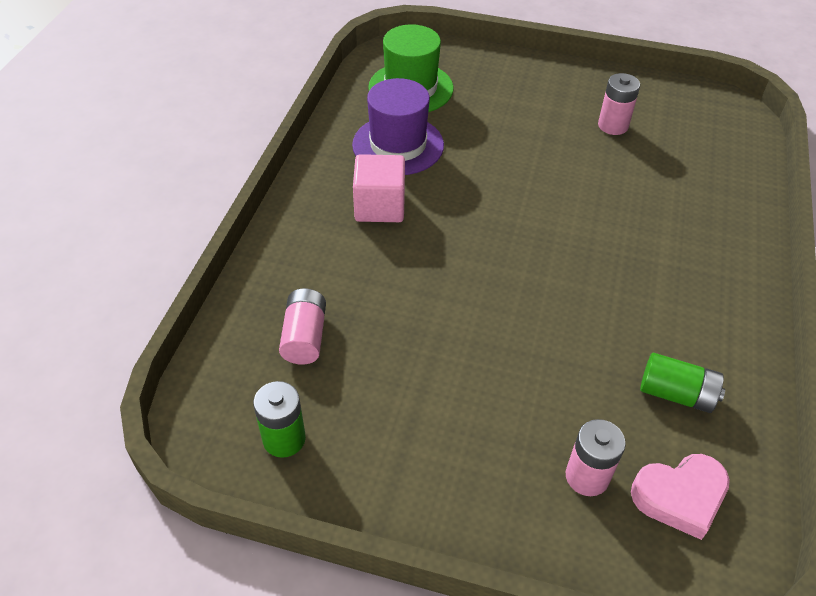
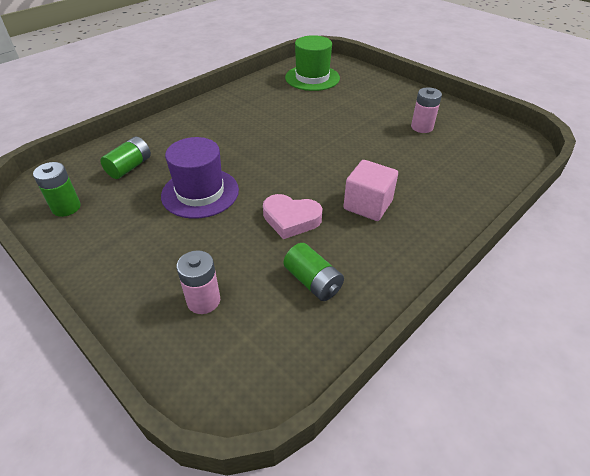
camera: 30 degrees right, 5 degrees down
pink battery [279,288,326,365] -> green battery [100,137,151,179]
purple hat [352,78,444,175] -> purple hat moved to [161,137,239,219]
pink cube [353,154,405,222] -> pink cube moved to [343,160,398,221]
pink heart [631,454,730,540] -> pink heart moved to [263,194,322,239]

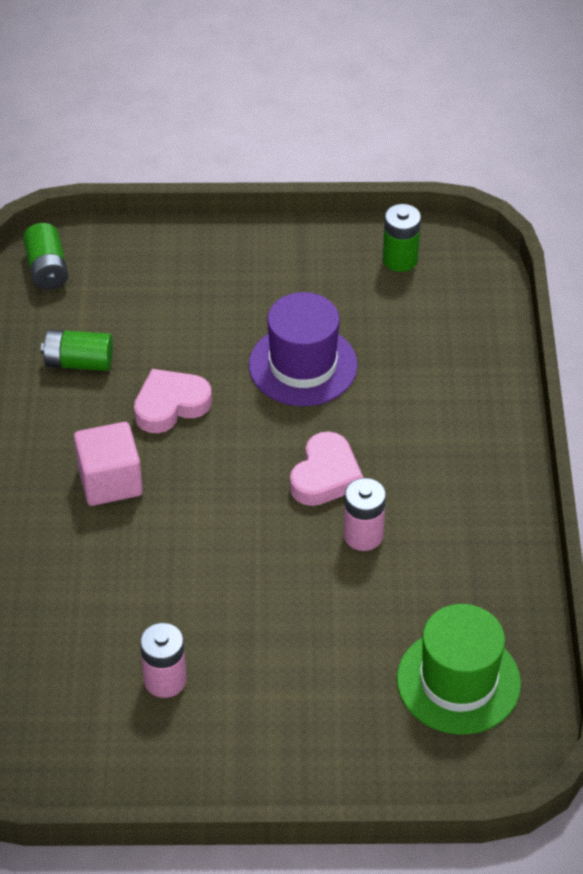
camera: 135 degrees right, 5 degrees up
green battery [100,137,151,179] -> green battery moved to [23,223,68,290]
pink battery [177,250,220,314] -> pink battery moved to [343,478,386,551]
none -> pink heart [290,432,363,506]

